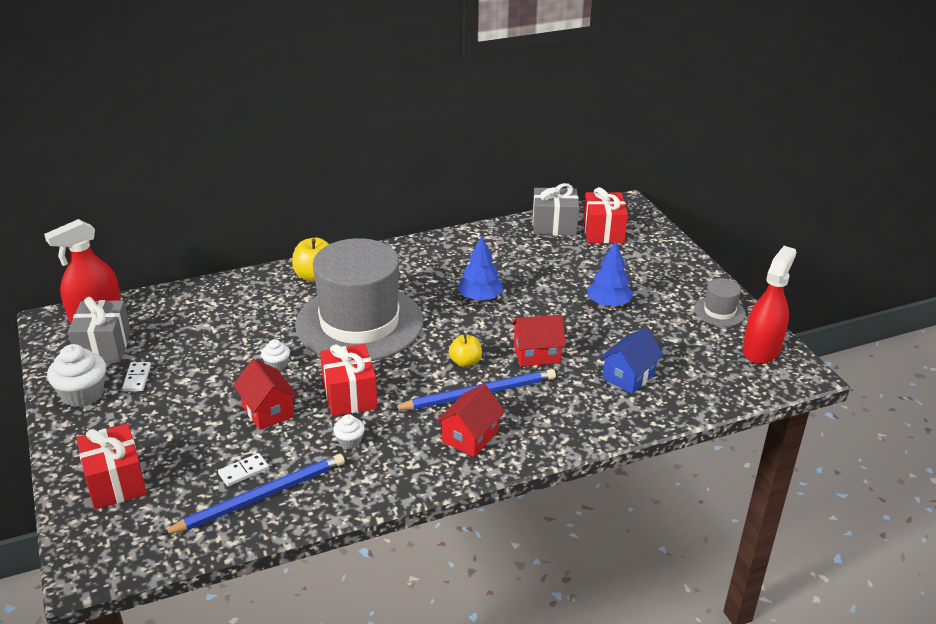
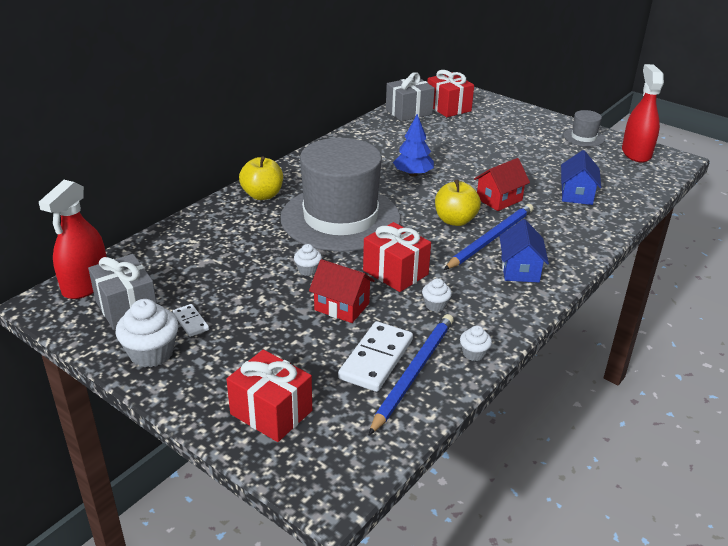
camera: 30 degrees left, 0 degrees up
white domino [218,453,269,486] -> white domino [338,321,413,392], size x1.93
red house [436,384,505,457] -> blue house [499,219,549,282]
yellow apple [449,334,482,367] -> yellow apple [435,180,481,226], size x1.52
blue tree [587,241,634,307] -> none
none -> white cupcake [460,326,492,361]

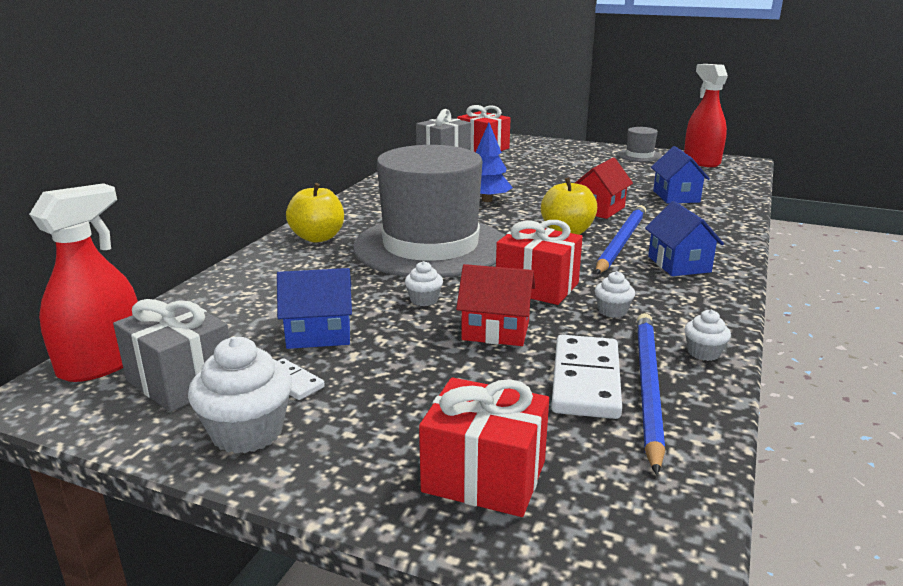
camera: 15 degrees left, 10 degrees down
red spray bottle [39,180,106,299] -> red spray bottle turned 150 degrees counterclockwise [29,183,138,382]
none -> blue house [277,268,352,349]

